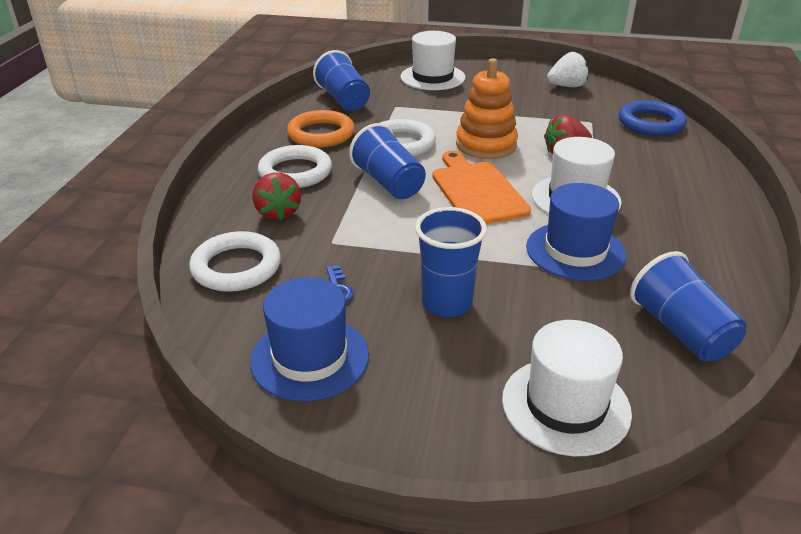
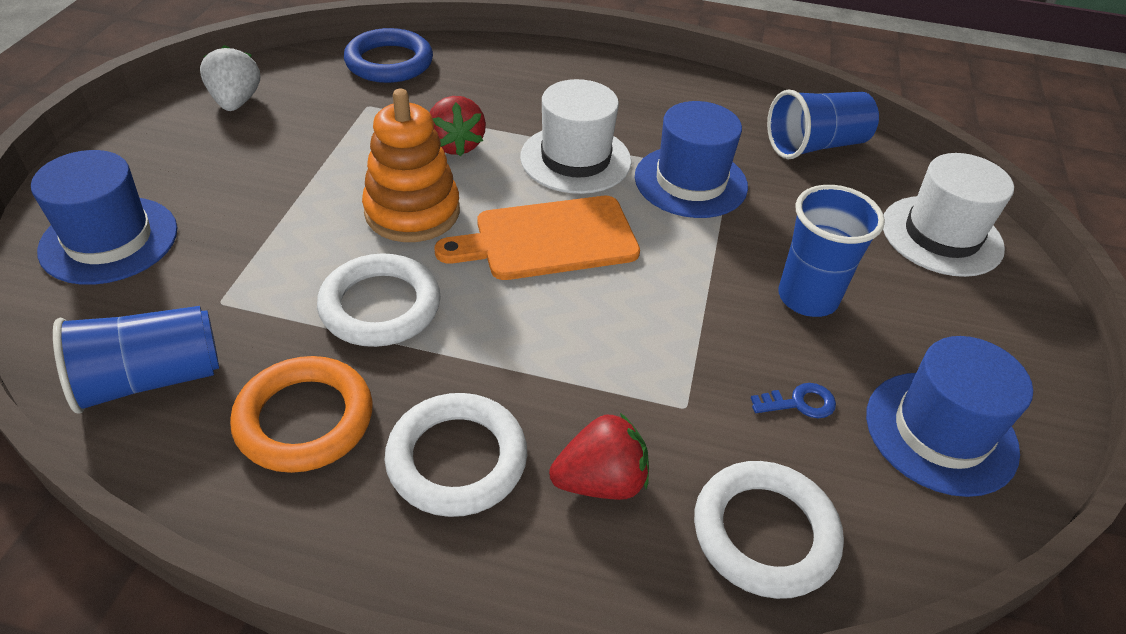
camera: 90 degrees left, 10 degrees up
blue cup [349,123,426,199] -> none
white hat [400,31,466,90] -> blue hat [31,150,177,285]

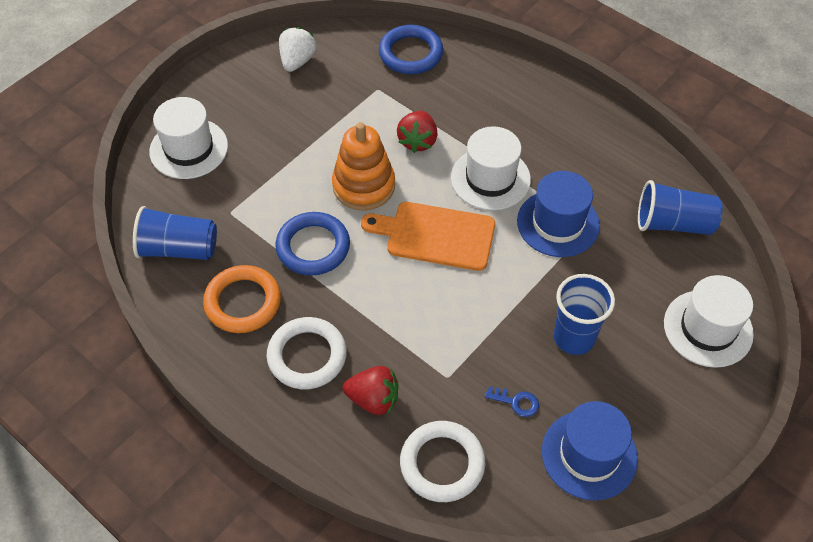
camera: 30 degrees right, 10 degrees up
blue hat [31,150,177,285] -> white hat [149,97,228,179]
white ring [317,253,441,347] -> blue ring [276,212,350,276]

